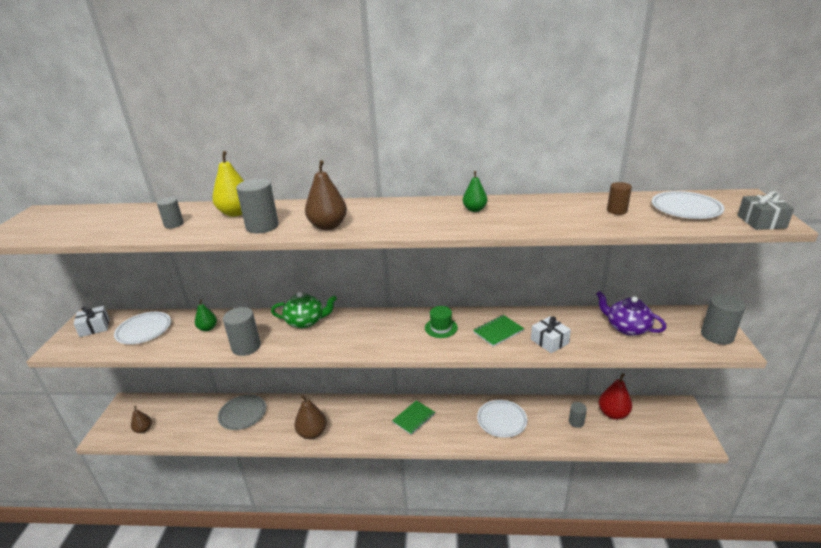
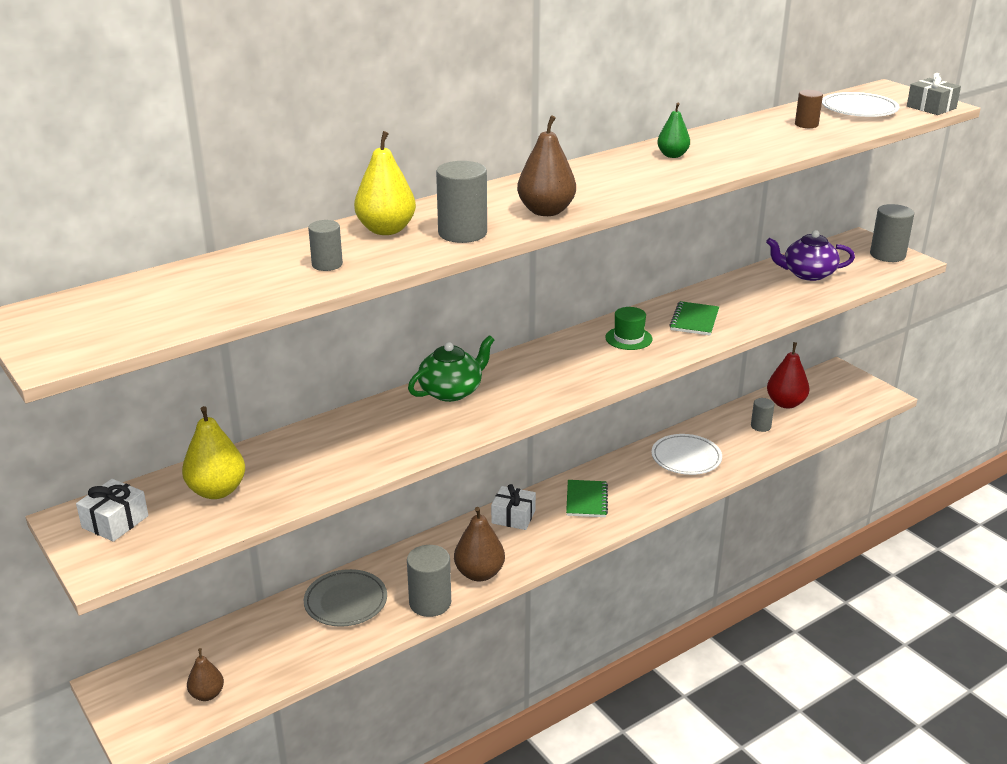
camera: 40 degrees left, 0 degrees up
white plate [114,312,171,344] -> yellow pear [182,406,245,499]
green pear [195,299,217,331] -> none
grey cylinder [223,307,261,356] -> grey cylinder moved to [407,545,451,617]
white gift [531,316,571,353] -> white gift moved to [491,484,536,530]

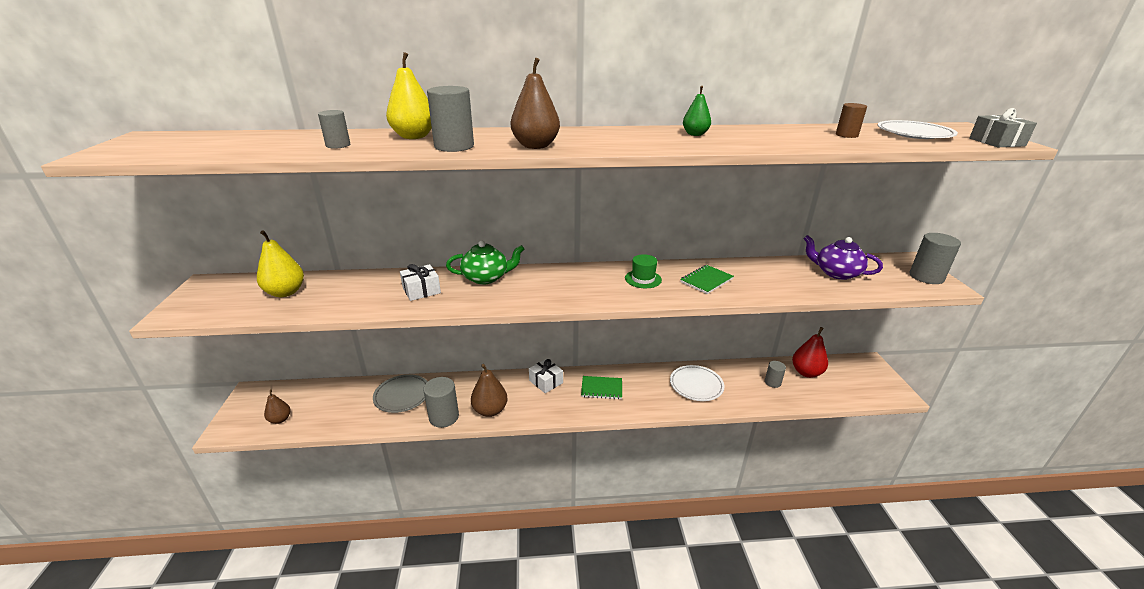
camera: 30 degrees right, 0 degrees up
white gift [76,479,149,542] -> white gift moved to [400,264,441,301]
green notebook [566,480,608,517] -> green notebook turned 60 degrees clockwise [581,376,622,400]

